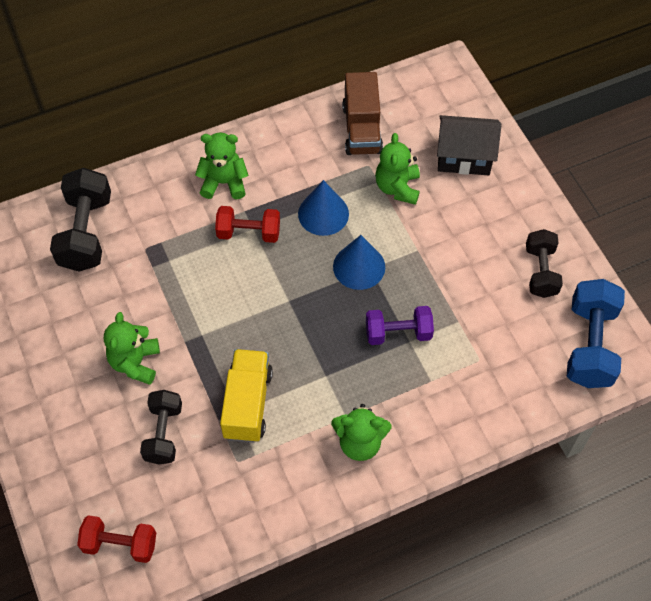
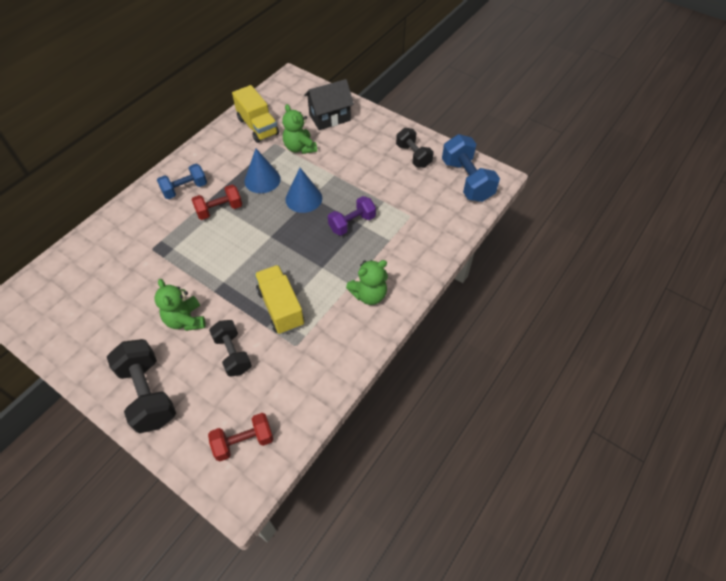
camera: 30 degrees left, 5 degrees down
black dumbbell [50,168,111,272] -> black dumbbell moved to [107,339,176,433]
green teddy bear [195,133,248,199] -> blue dumbbell [157,164,207,199]
brown truck [342,72,383,155] -> yellow truck [232,85,279,143]

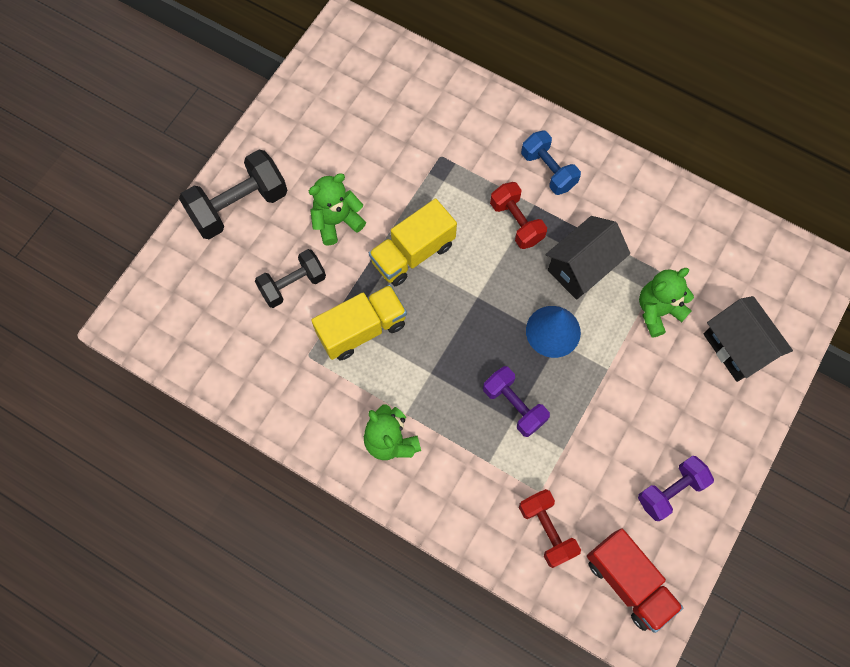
camera: 85 degrees right, 15 degrees up
red dumbbell [208,413,274,462] -> red dumbbell moved to [519,489,581,568]
yellow truck [232,85,279,143] -> yellow truck moved to [369,199,457,286]
blue cone [244,149,281,193] -> black house [545,216,630,300]
black dumbbell [396,128,434,168] -> purple dumbbell [638,456,714,521]
blue dumbbell [442,134,500,202] -> red truck [587,528,683,633]

